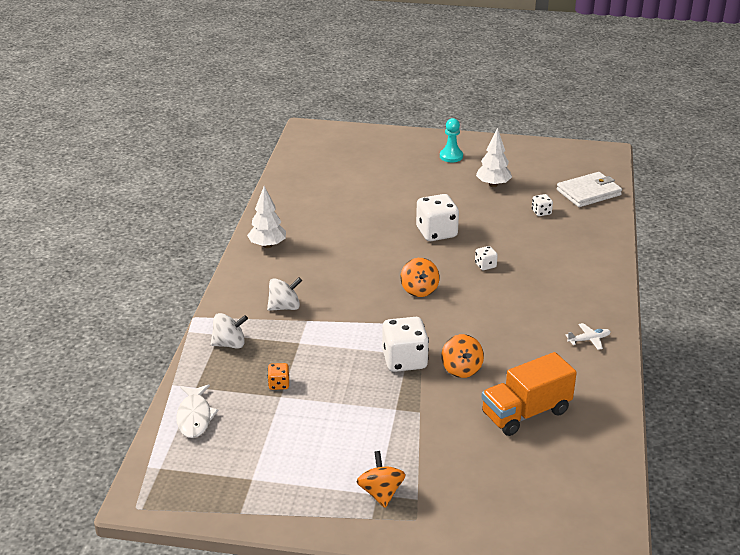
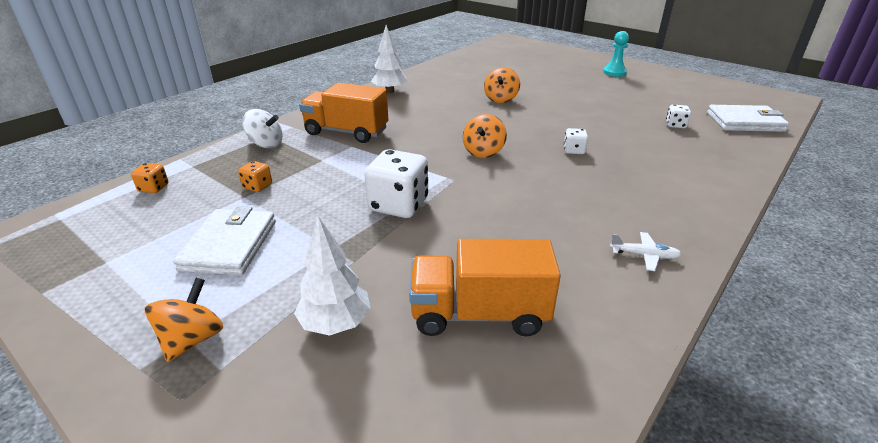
camera: 30 degrees right, 0 degrees up
white fish [176,384,219,438] -> orange dice [131,163,169,193]
white spinning top [267,277,302,311] -> orange truck [299,82,388,143]
white dice [416,194,459,241] -> none
orange spinning top [441,334,484,378] -> orange spinning top moved to [484,68,520,103]
white tree [476,128,512,187] -> white tree moved to [294,216,371,336]
none -> white wallet [173,206,276,275]

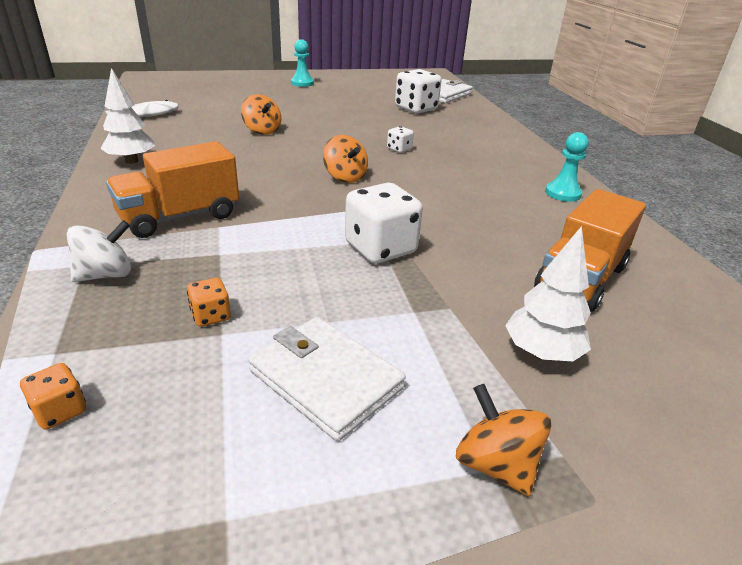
camera: 55 degrees left, 0 degrees up
white plane [610,232,682,271] -> turquoise pawn [545,132,589,202]
white dice [666,105,691,128] -> white dice [395,69,442,114], size x2.06
none -> white fish [105,100,179,117]

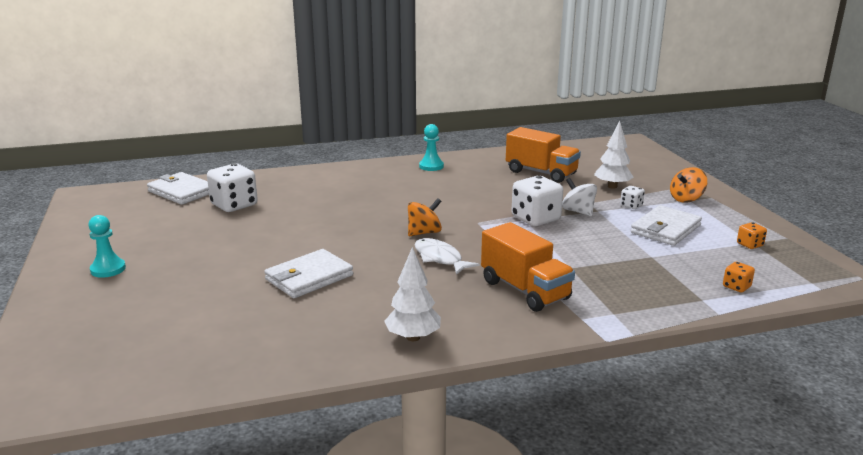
camera: 90 degrees left, 10 degrees down
white spinning top [67,220,131,282] -> white spinning top moved to [562,178,597,216]
white fish [105,100,179,117] -> white fish moved to [415,238,480,275]
orange dice [187,278,231,327] -> orange dice moved to [737,222,767,249]
orange spinning top [241,94,281,135] -> white wallet [264,249,353,298]
white dice [387,126,414,153] -> white dice moved to [620,186,645,209]

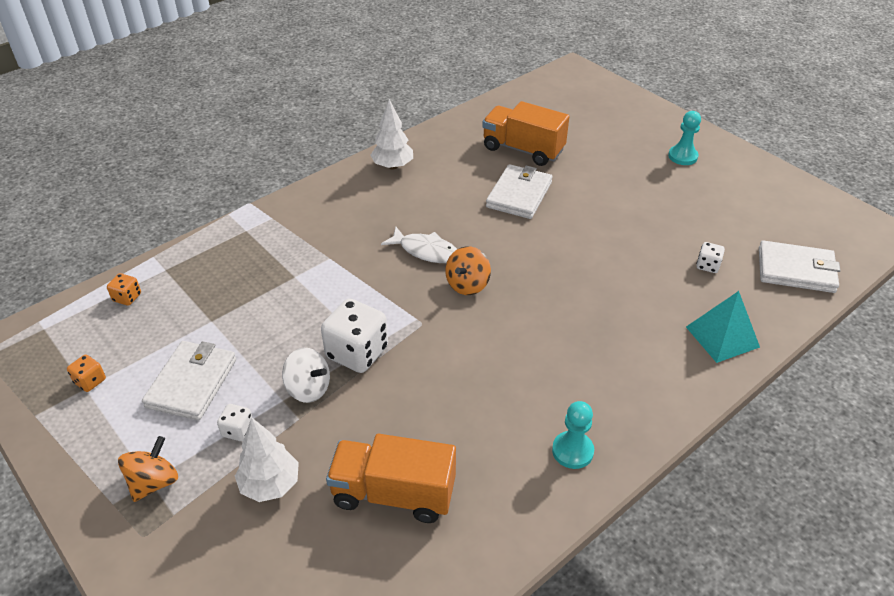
camera: 155 degrees right, 20 degrees up
white dice [207,164,258,212] -> white dice [697,242,725,273], size x0.49
orange truck [481,222,575,312] -> orange truck moved to [482,101,570,166]
none -> turquoise pyramid [686,291,760,363]

